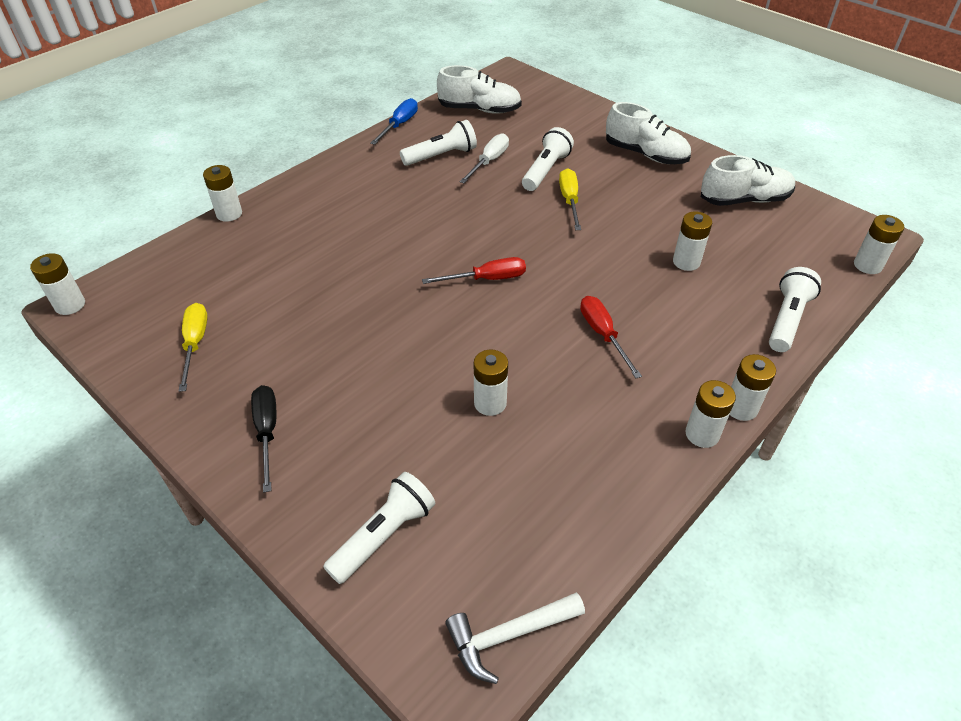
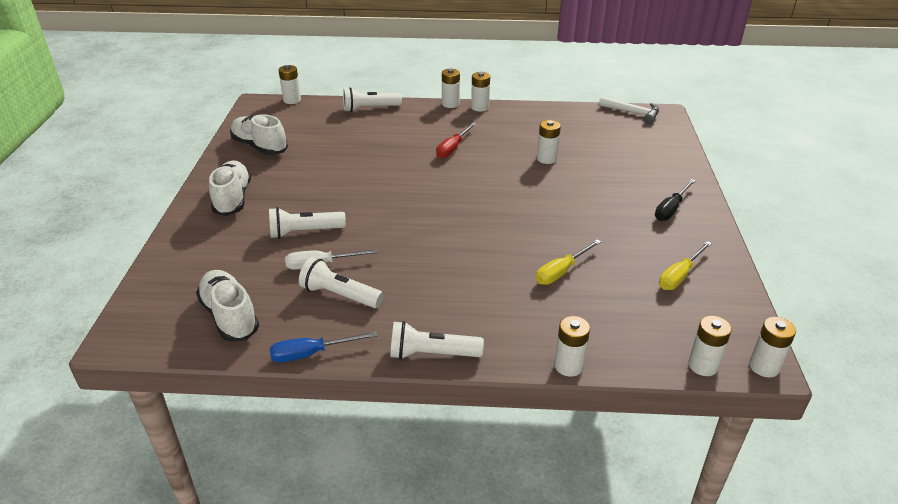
camera: 130 degrees left, 10 degrees down
white flashlight [323,472,435,584] -> white flashlight moved to [390,321,484,360]
red screwdriver [422,257,526,284] -> none
yellow screwdriver [559,168,581,230] -> yellow screwdriver moved to [536,239,601,285]
white battery [673,211,712,271] -> white battery moved to [688,316,732,376]

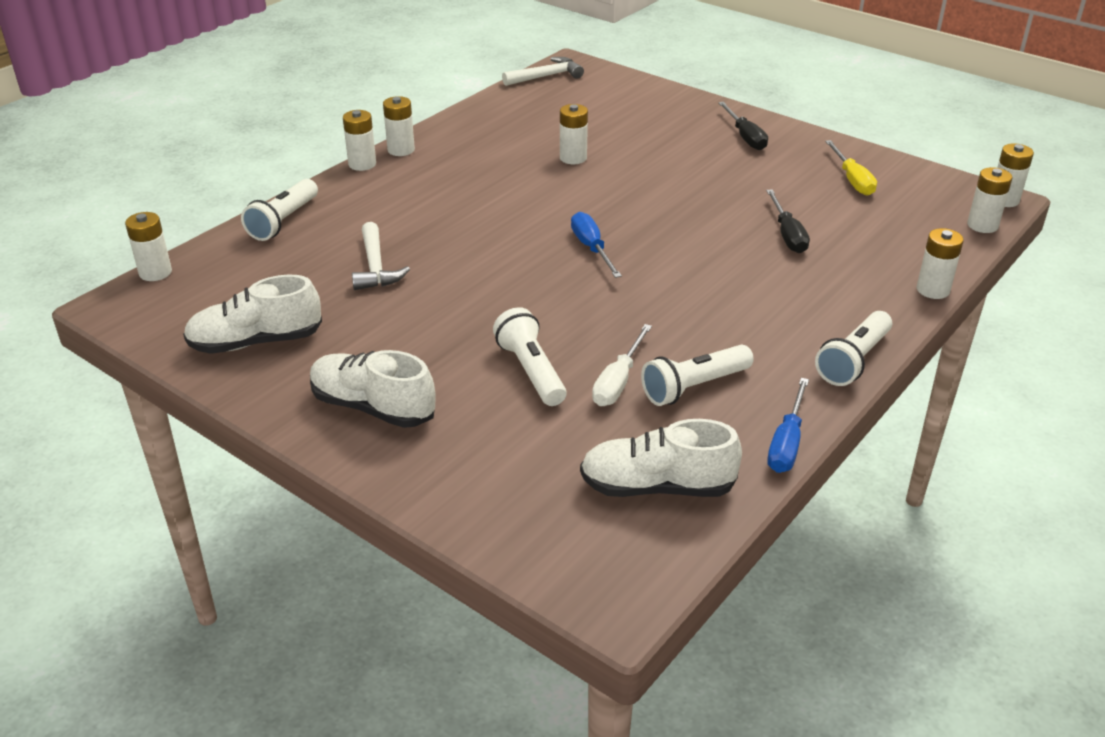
camera: 55 degrees left, 0 degrees up
white flashlight [269,207,346,239] -> white flashlight turned 135 degrees clockwise [493,307,567,406]
red screwdriver [436,122,477,158] -> none
yellow screwdriver [536,239,601,285] -> black screwdriver [766,189,810,253]
none -> white hammer [352,222,410,290]
none -> blue screwdriver [571,212,622,278]

